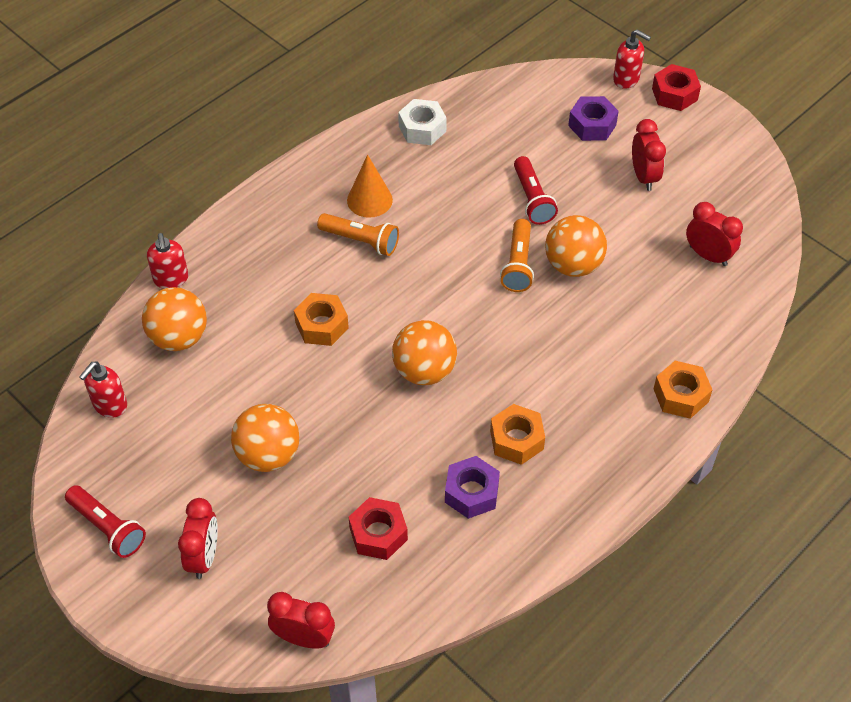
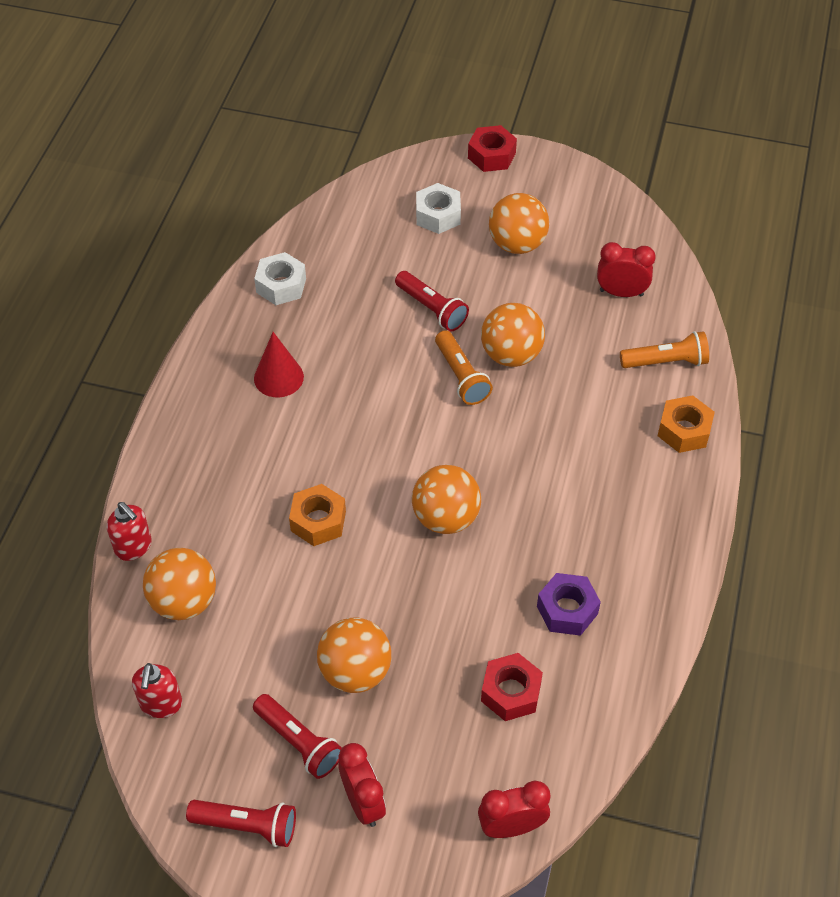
camera: 30 degrees left, 0 degrees up
orange flashlight [317,213,399,256] -> orange flashlight moved to [620,331,709,368]
orange cone [347,155,393,218] -> red cone [254,332,304,397]
orange nut [490,404,545,465] -> none
purple nut [568,96,619,141] -> white nut [416,183,461,234]
red soap dispenser [613,29,651,89] -> none
red clock [632,119,666,191] -> orange ball [489,193,549,254]
none -> red flashlight [253,694,342,779]

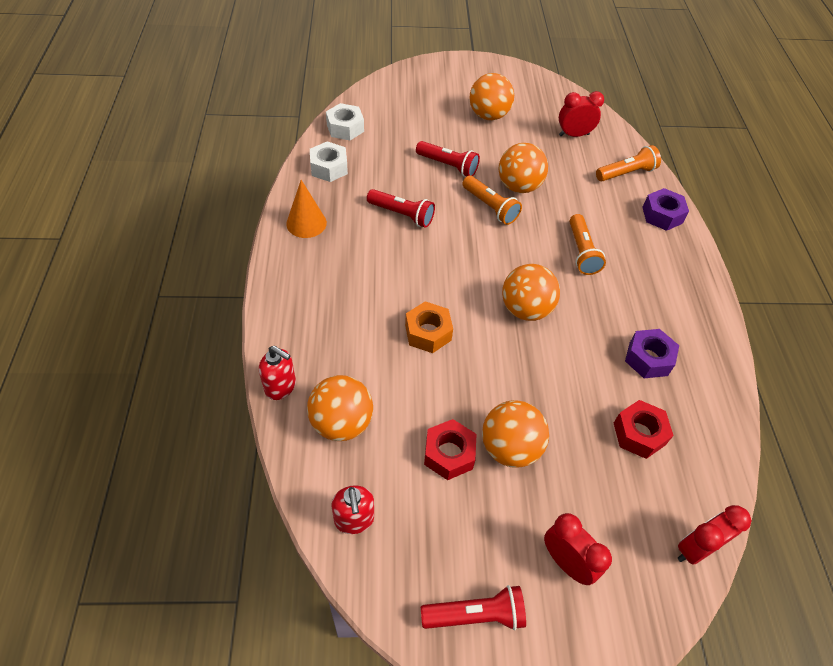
camera: 20 degrees left, 0 degrees up
red flashlight [253,694,342,779] -> red flashlight moved to [367,189,435,228]
red cone [254,332,304,397] -> none
white nut [416,183,461,234] -> white nut moved to [326,103,364,140]
red nut [468,125,517,172] -> red nut moved to [424,419,477,480]
orange nut [658,395,715,453] -> purple nut [642,188,689,231]
none -> orange cone [286,180,327,238]
none -> orange flashlight [569,214,606,275]

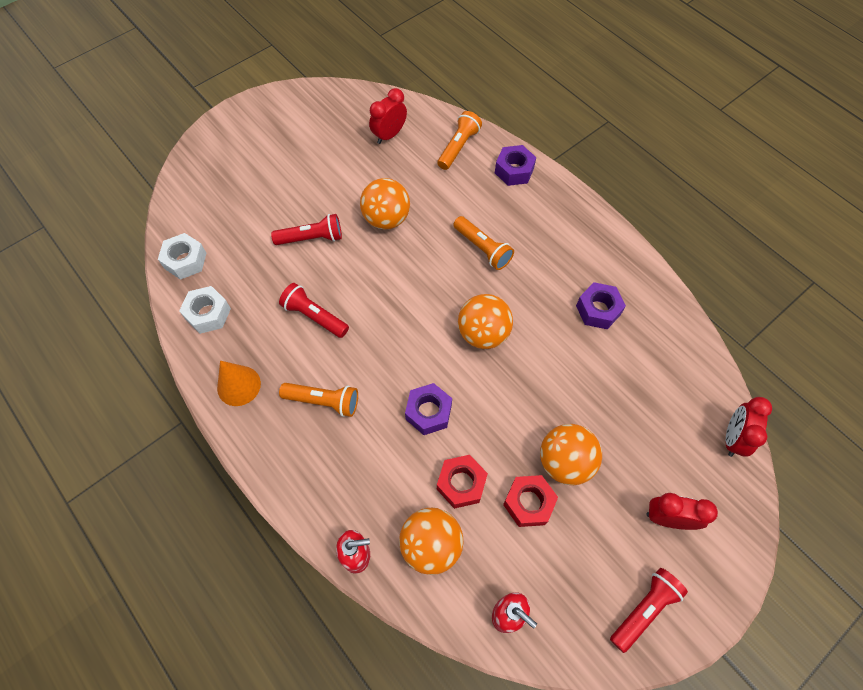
camera: 35 degrees left, 10 degrees up
red flashlight [367,189,435,228] -> red flashlight turned 135 degrees counterclockwise [279,283,349,338]
orange nut [405,301,453,353] -> purple nut [405,383,452,435]
orange flashlight [462,176,522,225] -> orange flashlight moved to [279,383,358,417]
orange ball [469,73,514,120] -> none
red nut [614,400,674,459] -> red nut moved to [437,455,488,509]

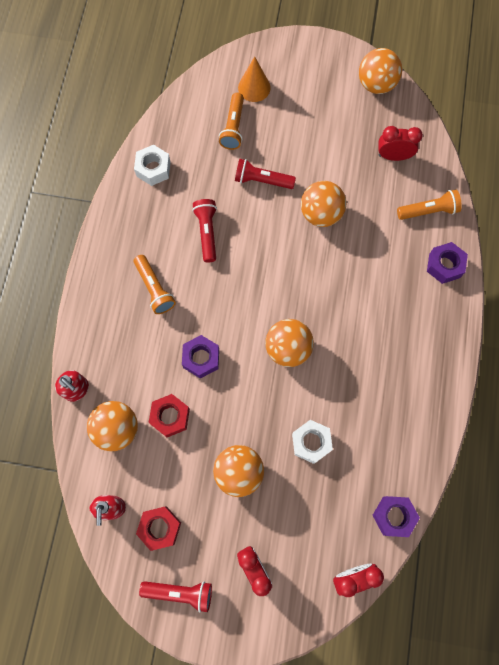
camera: 50 degrees right, 10 degrees up
white nut [158,233,207,280] -> white nut moved to [292,420,333,464]
orange cone [217,361,261,406] -> orange cone moved to [238,56,271,102]
red flashlight [271,214,342,245] -> red flashlight turned 150 degrees clockwise [235,159,296,189]
orange flashlight [453,216,514,270] -> orange flashlight moved to [219,93,244,150]
red nut [503,475,558,527] -> red nut moved to [136,507,181,551]
purple nut [576,282,626,329] -> purple nut moved to [372,496,420,537]
none -> orange ball [359,48,402,94]

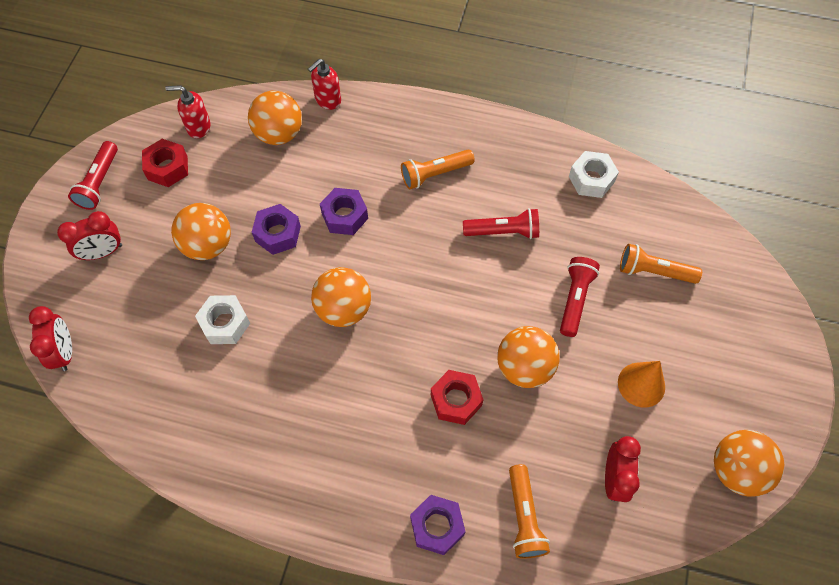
camera: 95 degrees right, 10 degrees down
red nut [148,394,190,437] -> red nut moved to [431,370,484,425]
orange cone [238,56,271,102] -> orange cone moved to [618,361,665,408]
purple nut [372,496,420,537] -> purple nut moved to [252,204,301,255]

